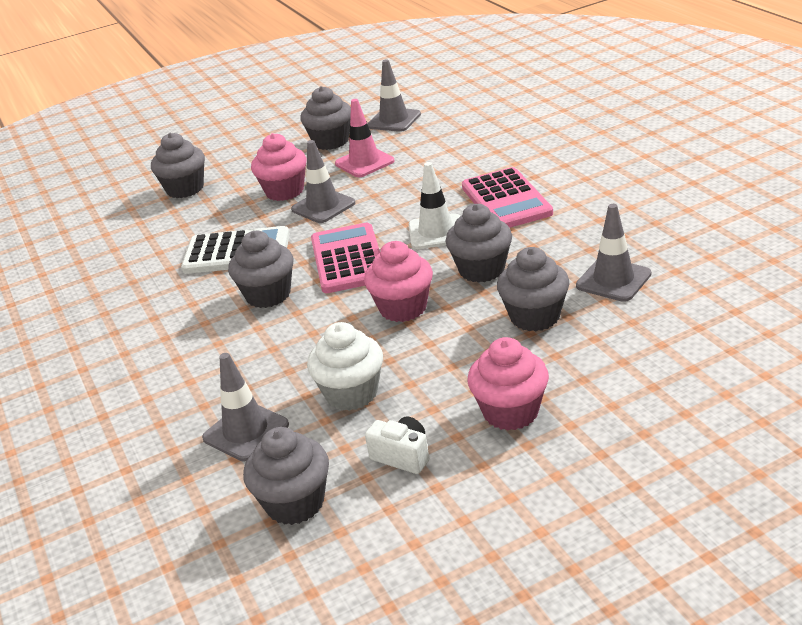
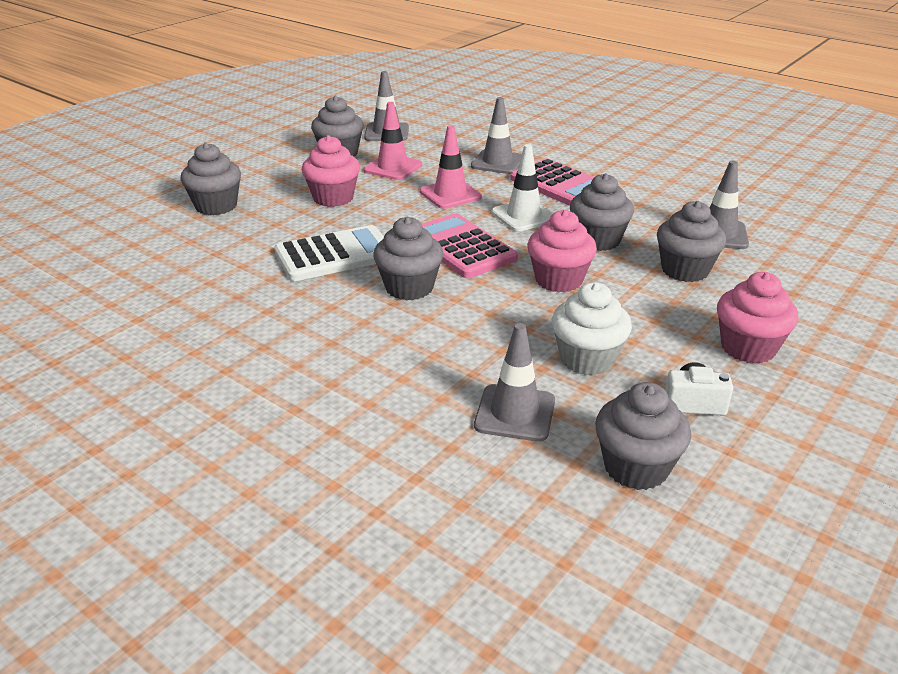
camera: 30 degrees left, 0 degrees up
grey traffic cone [291,140,355,223] -> grey traffic cone moved to [471,97,522,174]
none -> pink traffic cone [420,125,482,209]

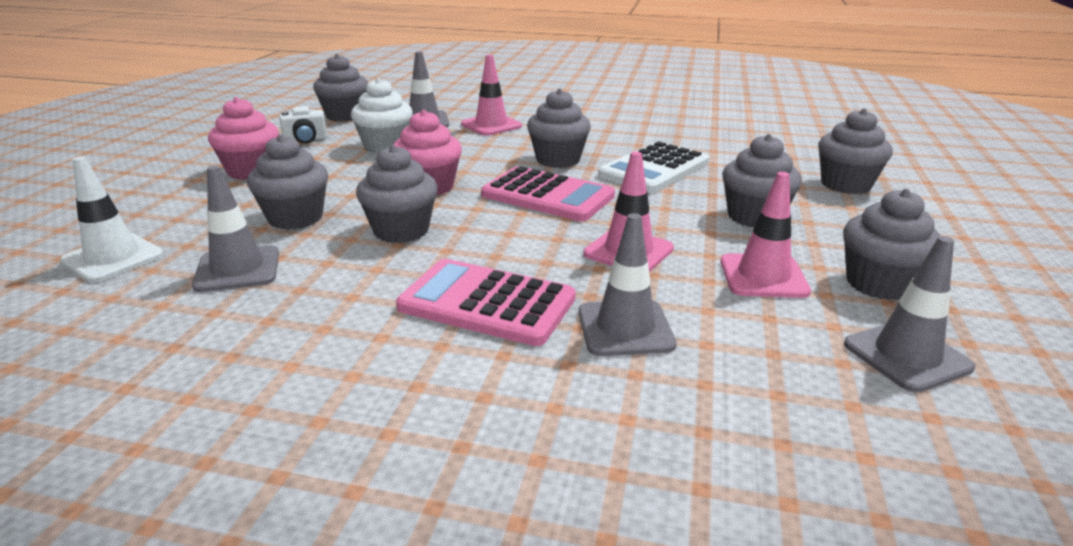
camera: 155 degrees right, 5 degrees down
pink cupcake [302,135,360,207] -> grey cupcake [722,134,802,227]
white traffic cone [492,144,553,231] -> white traffic cone moved to [60,156,164,283]
none -> pink traffic cone [461,55,522,136]

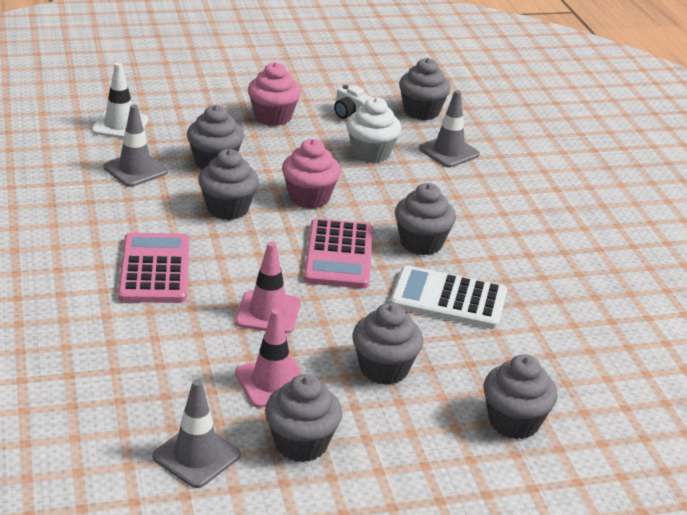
camera: 60 degrees right, 5 degrees up
pink traffic cone [461,55,522,136] -> none
grey traffic cone [578,213,677,356] -> none

